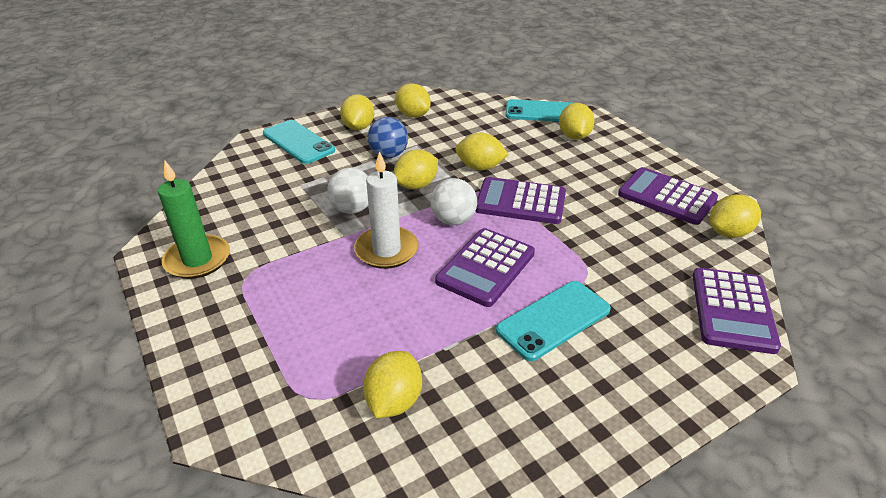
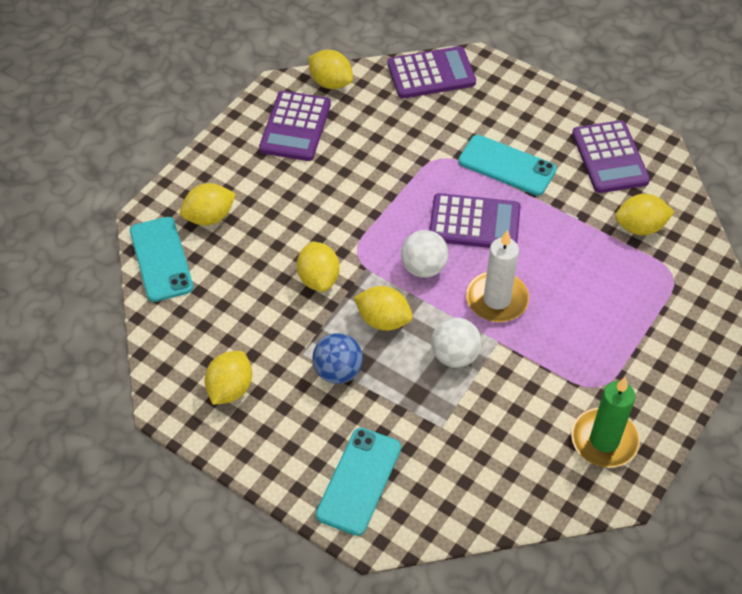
camera: 115 degrees left, 15 degrees up
yellow lemon [340,94,374,130] -> none
purple calculator [475,177,566,224] -> purple calculator moved to [572,120,650,193]

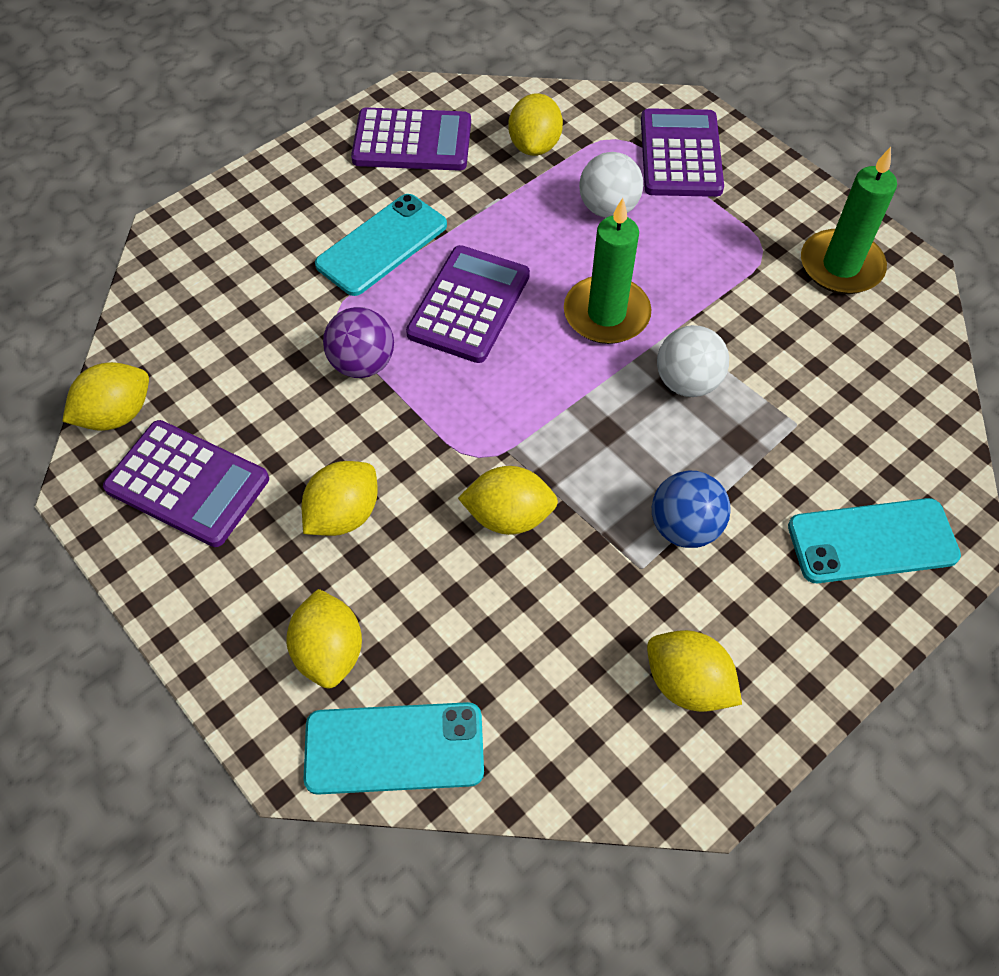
camera: 75 degrees left, 5 degrees up
turquoise phone [316,428,401,536] -> turquoise phone turned 45 degrees counterclockwise [788,498,961,583]
yellow lemon [354,286,413,331] -> yellow lemon moved to [302,461,378,536]
purple calculator [388,46,476,99] -> purple calculator moved to [641,108,724,197]
white ball [401,230,448,278] -> white ball moved to [579,152,643,218]
white candle [466,230,529,322] -> green candle [564,198,651,344]
none -> purple ball [323,307,394,378]

